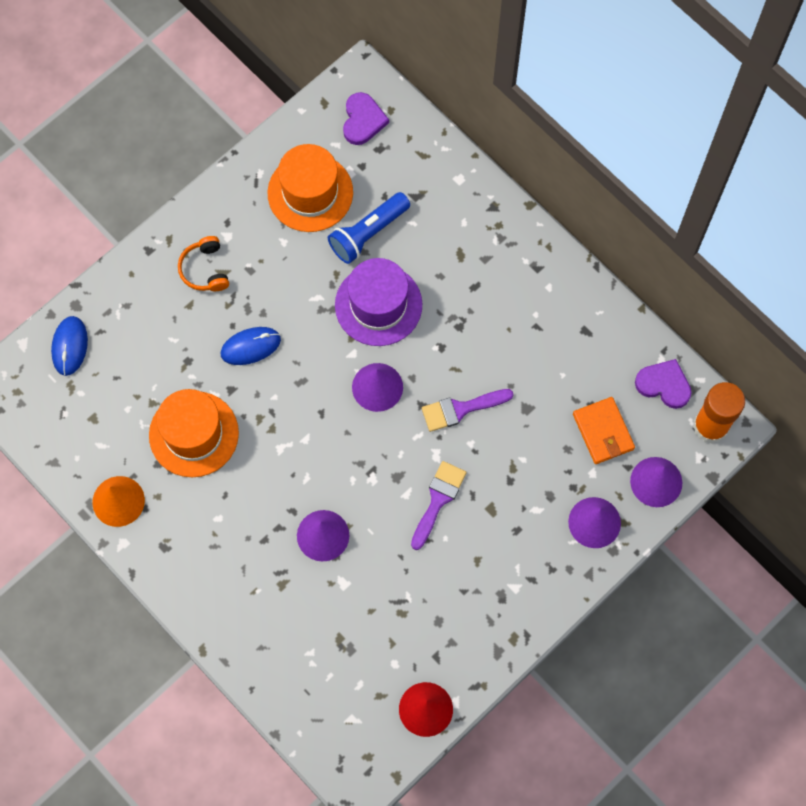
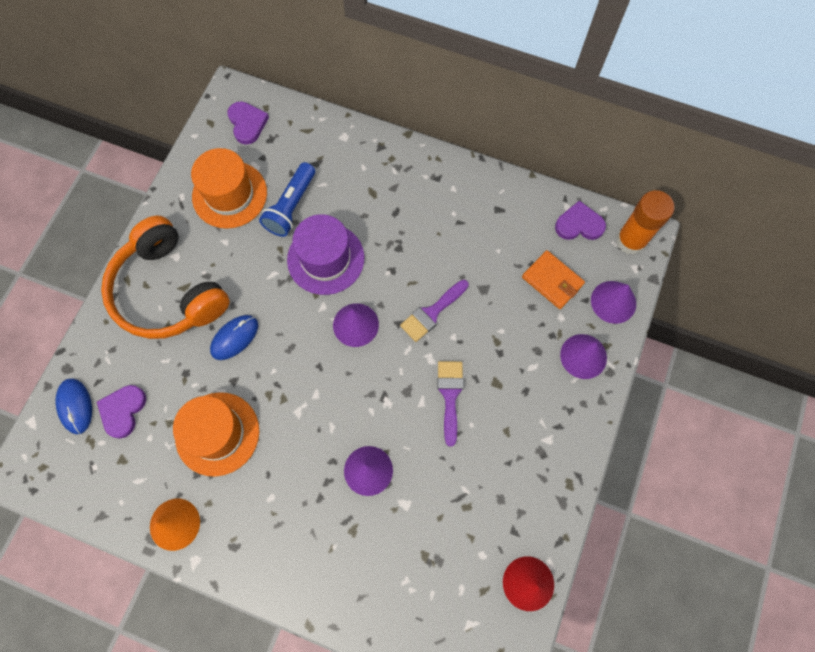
camera: 25 degrees left, 0 degrees up
orange headphones [178,236,229,291] -> orange headphones [101,216,230,339], size x2.36
none -> purple heart [97,385,146,439]

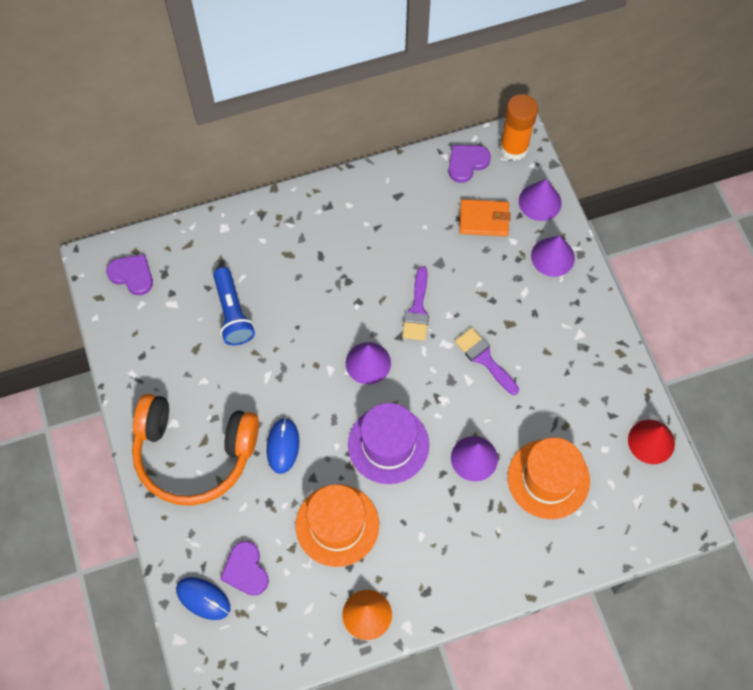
camera: 40 degrees left, 5 degrees down
orange hat [191,148,267,229] -> orange hat moved to [507,438,590,519]
purple hat [287,214,364,295] -> purple hat moved to [348,403,429,484]

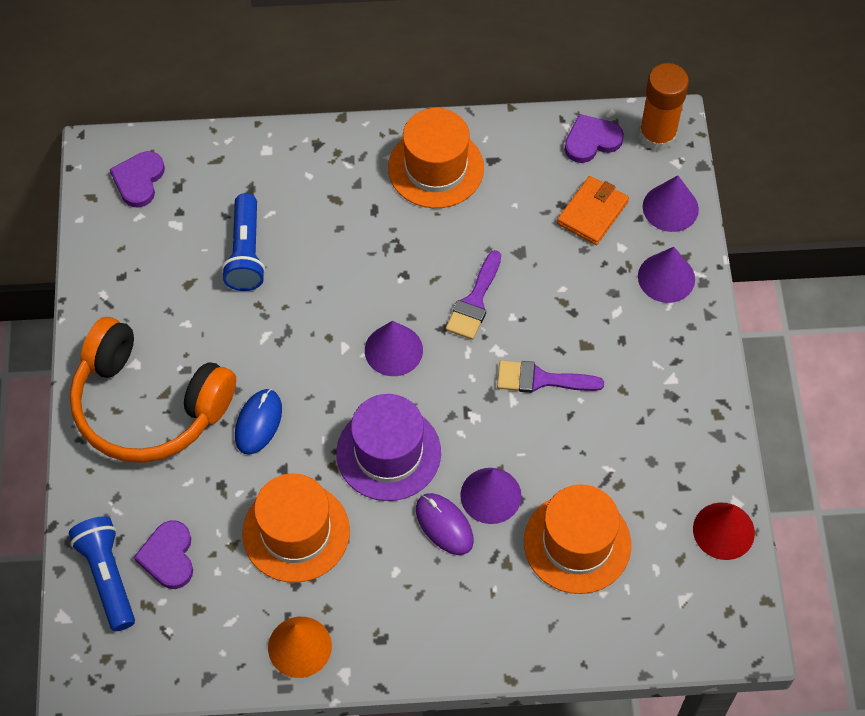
camera: 15 degrees right, 5 degrees down
purple heart [106,254,153,295] -> purple heart turned 120 degrees counterclockwise [110,151,165,208]
blue mouse [176,577,231,620] -> blue flashlight [69,516,135,631]
purple brush [455,328,519,395] -> purple brush turned 60 degrees counterclockwise [497,360,604,393]
orange wallet [459,199,511,236] -> orange wallet turned 75 degrees counterclockwise [557,176,629,245]
none -> orange hat [388,108,484,208]
none -> purple mouse [416,493,474,555]

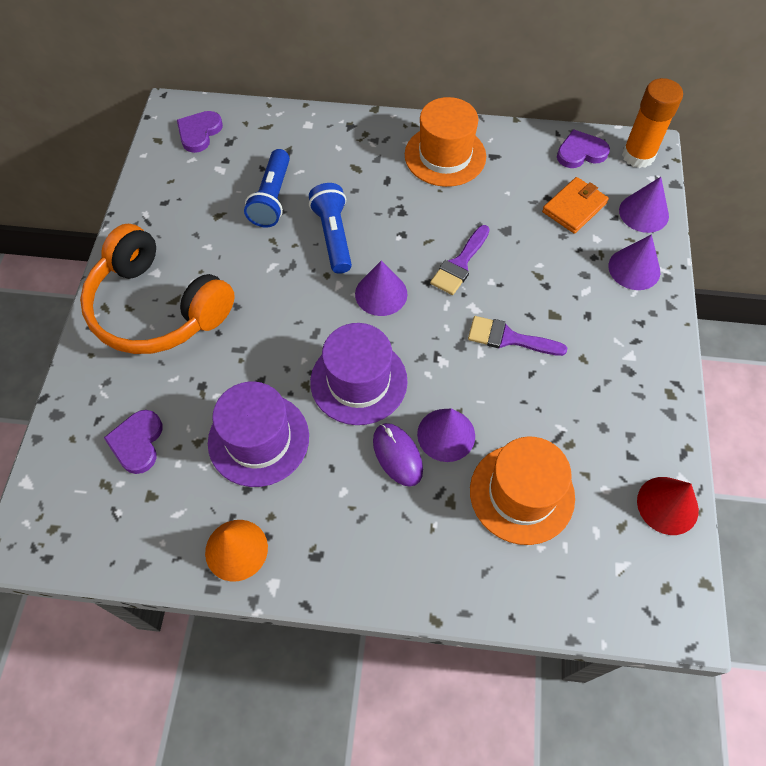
camera: 10 degrees right, 0 degrees up
blue flashlight [69,516,135,631] -> blue flashlight moved to [309,183,352,274]
blue mouse [235,389,282,455] -> none
orange hat [242,474,350,583] -> purple hat [208,382,309,487]

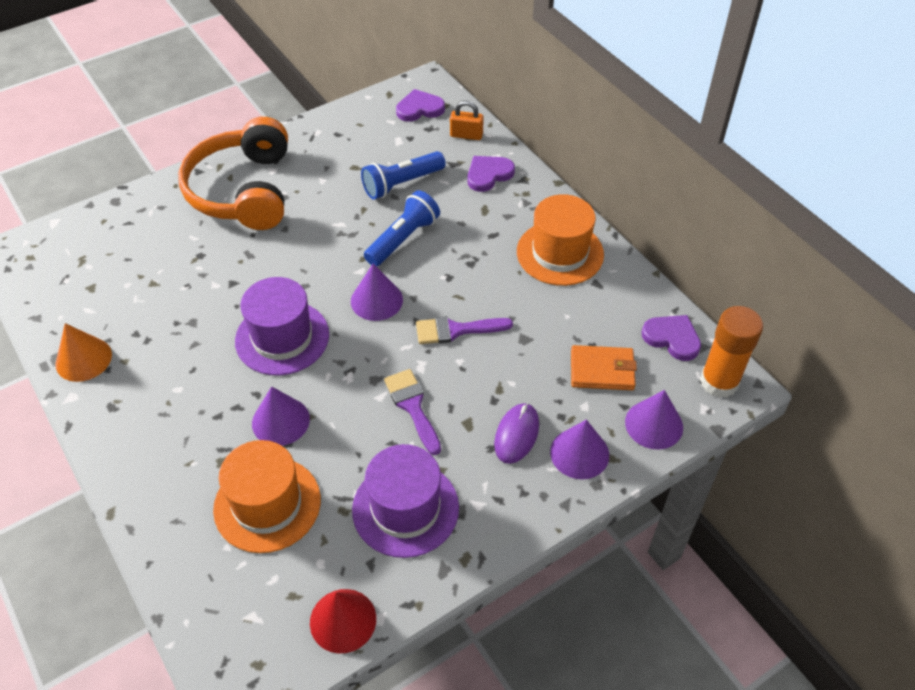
camera: 50 degrees right, 10 degrees down
purple heart [104,410,163,474] -> purple heart moved to [467,156,515,192]
purple hat [208,382,309,487] -> purple hat moved to [352,444,459,558]
purple mouse [373,423,423,487] -> purple mouse moved to [494,403,539,464]
none -> orange padlock [450,101,484,140]

